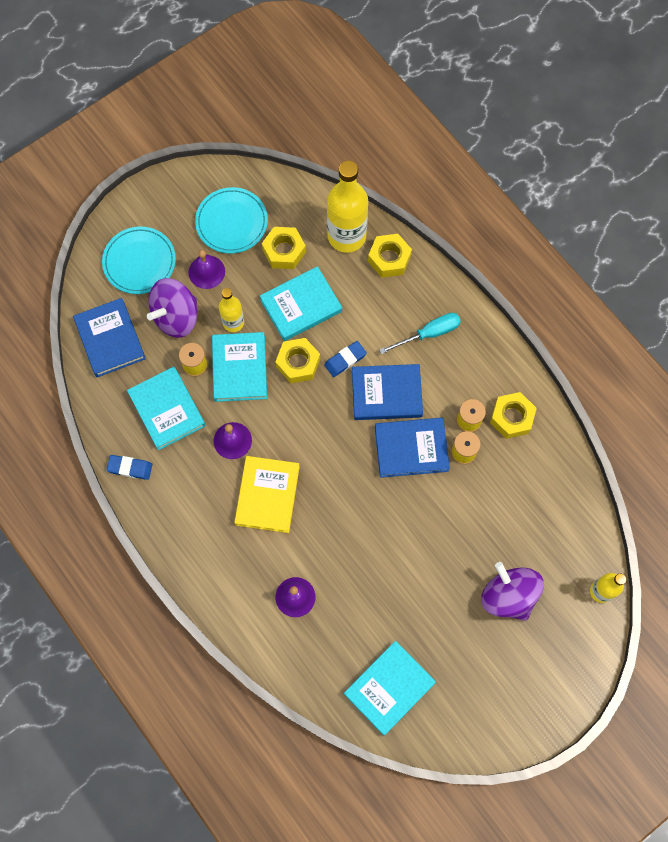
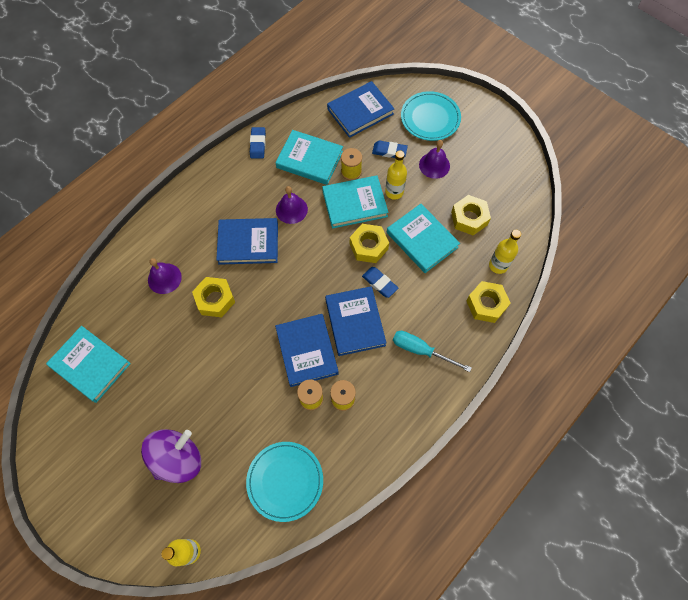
camera: 80 degrees right, 5 degrees down
turquoise book [127,366,206,450] -> turquoise book turned 60 degrees clockwise [276,130,343,185]
purple spinning top [147,278,197,338] -> blue eraser [372,141,408,158]
turquoise plate [195,187,268,254] -> turquoise plate moved to [246,442,323,522]
yellow book [234,456,300,533] -> blue book [216,218,278,265]
yellow bottle [327,160,368,253] -> yellow bottle [489,230,521,274], size x0.55
turquoise screwdriver [379,313,461,354] -> turquoise screwdriver turned 150 degrees clockwise [393,331,471,372]
yellow nut [490,392,537,439] -> yellow nut moved to [192,277,235,317]

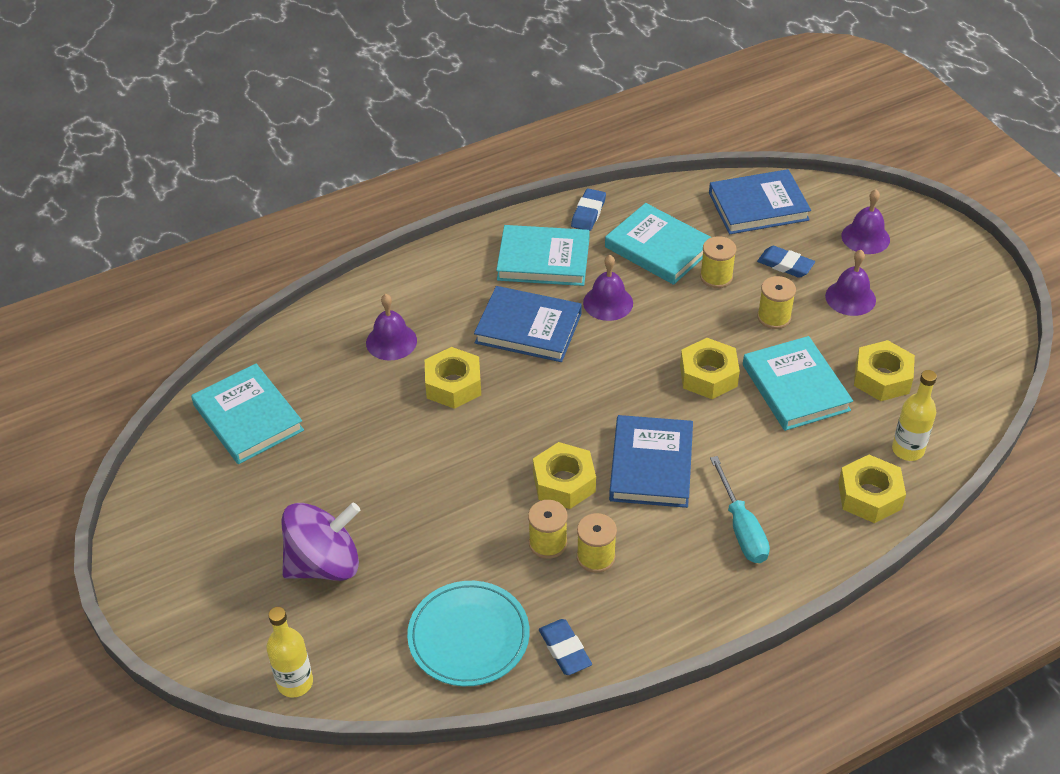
camera: 20 degrees right, 20 degrees down
blue book [275,314,339,387] -> yellow nut [533,442,596,509]
turquoise book [322,175,389,229] -> turquoise book moved to [496,225,590,286]
blue eraser [362,267,398,298] -> blue eraser moved to [539,619,592,675]
yellow bottle [385,150,407,200] -> yellow spool [757,276,796,329]
turquoise screwdriver [393,331,471,372] -> turquoise screwdriver turned 150 degrees counterclockwise [710,456,770,563]
turquoise plate [401,91,461,141] -> purple bell [841,189,890,254]

